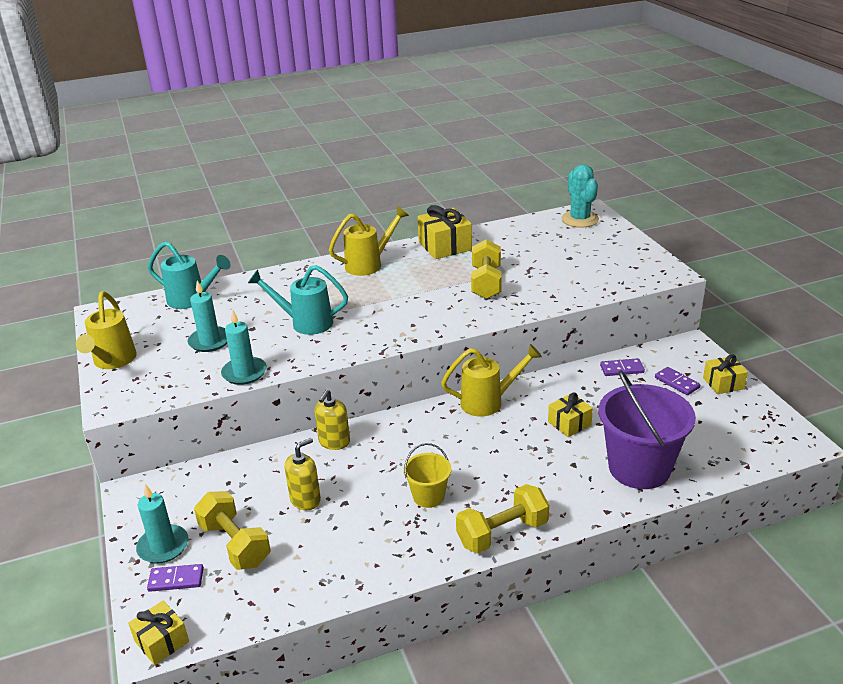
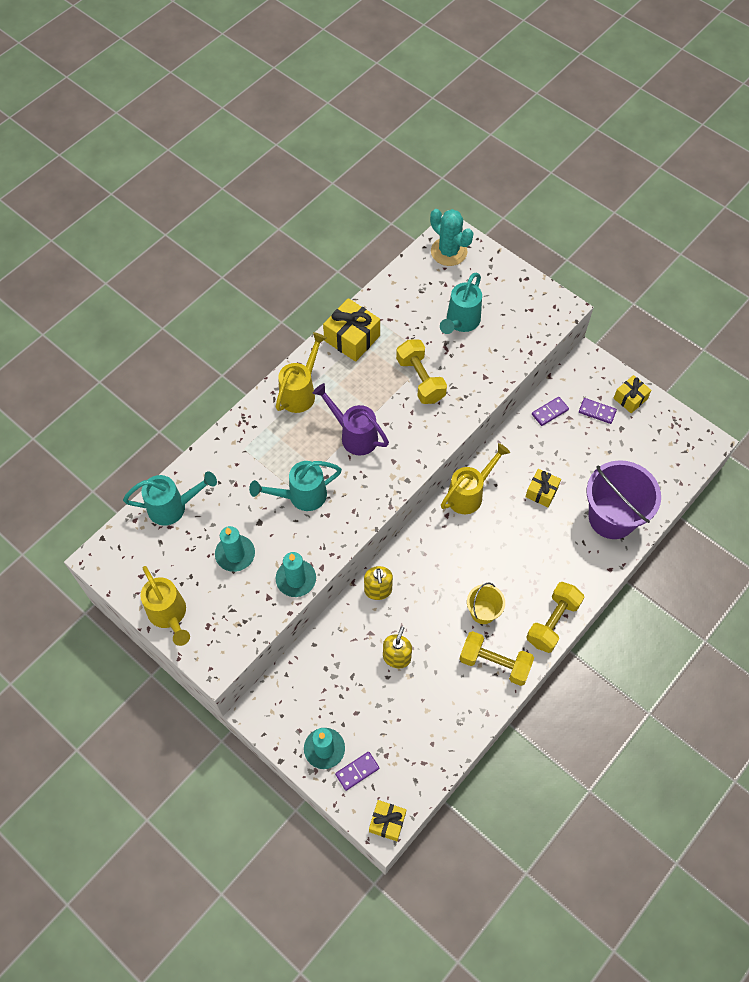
camera: 30 degrees left, 30 degrees up
yellow dumbbell [194,491,271,570] -> yellow dumbbell moved to [460,631,534,686]
none -> purple watering can [313,383,389,455]
none -> turquoise watering can [440,272,482,334]

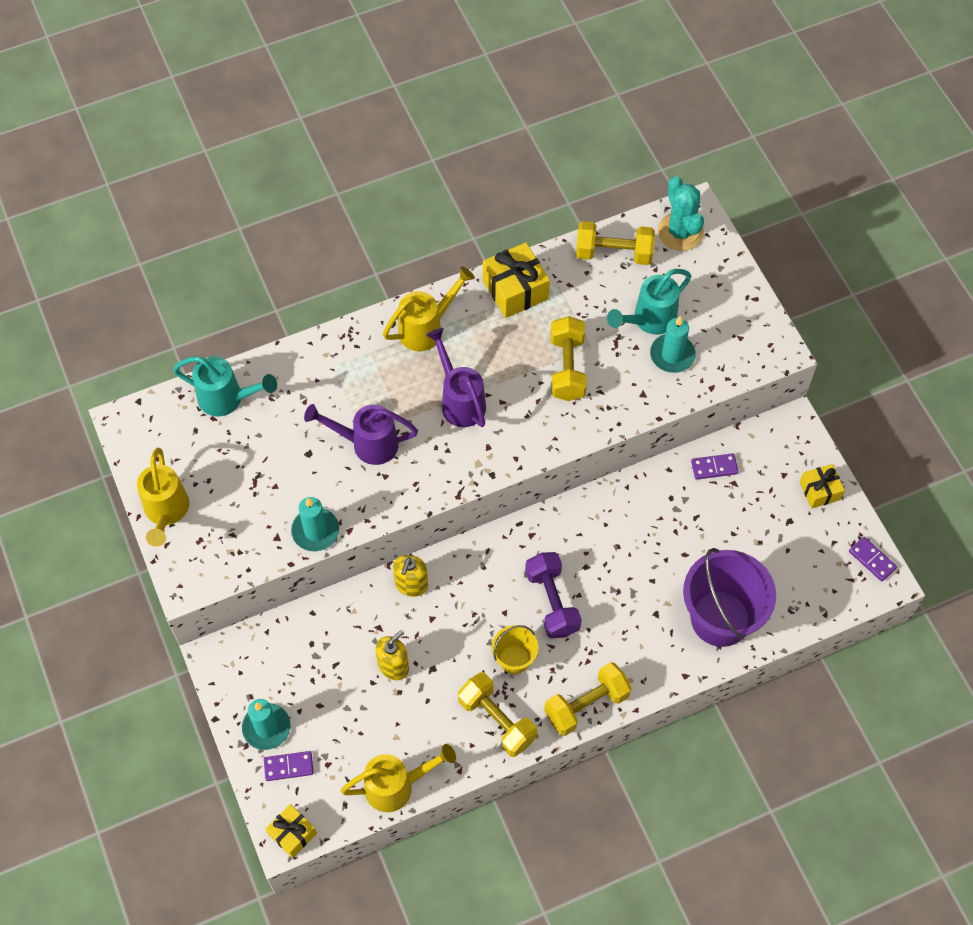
camera: 25 degrees right, 0 degrees up
turquoise candle [215,526,255,572] -> turquoise candle moved to [650,316,696,373]
turquoise watering can [249,461,342,511] -> purple watering can [304,404,418,465]
yellow watering can [441,443,510,514] -> yellow watering can moved to [341,744,456,812]
yellow gift [525,469,561,507] -> none
purple domino [579,398,617,424] -> purple domino moved to [849,537,897,582]
none -> purple dumbbell [525,552,582,639]
none -> yellow dumbbell [576,221,655,265]

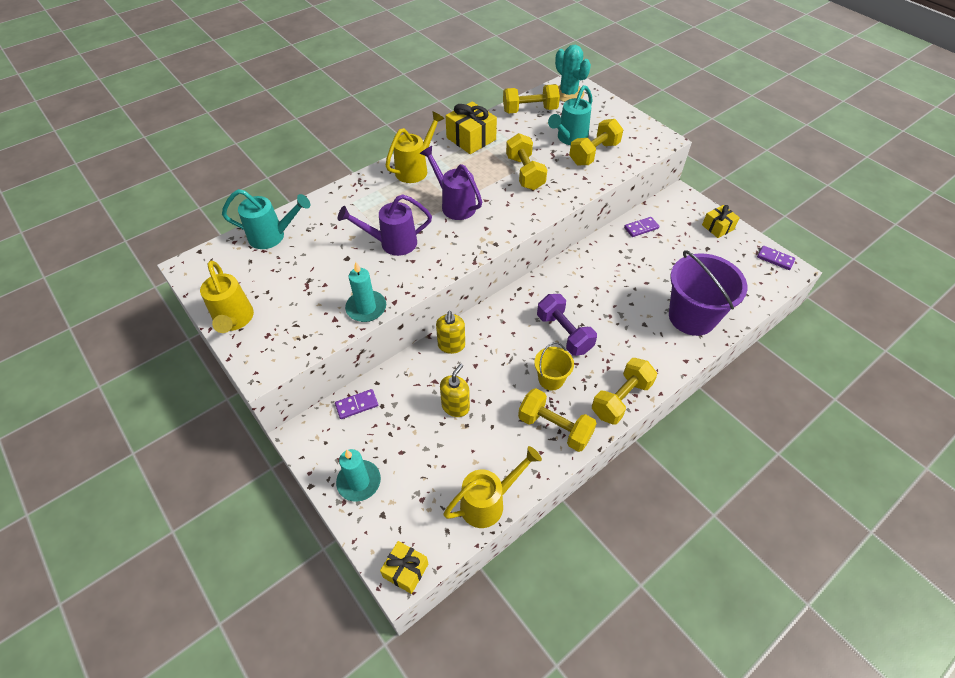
camera: 15 degrees left, 10 degrees down
purple domino [264,751,314,781] -> purple domino moved to [335,389,378,419]
turquoise candle [650,316,696,373] -> yellow dumbbell [569,119,623,165]

